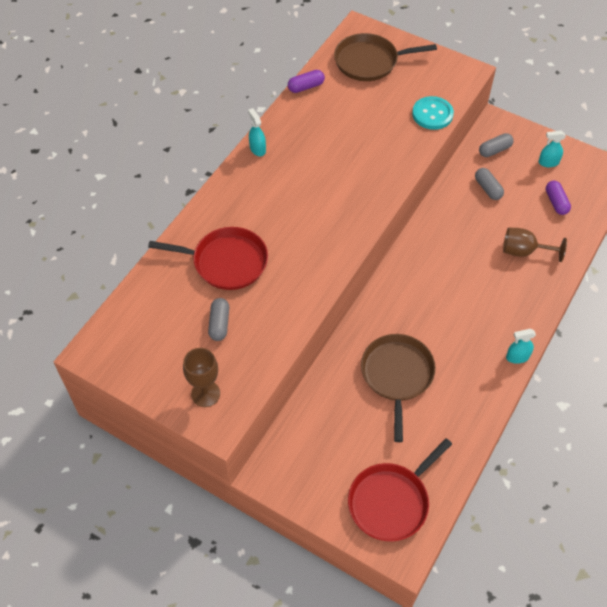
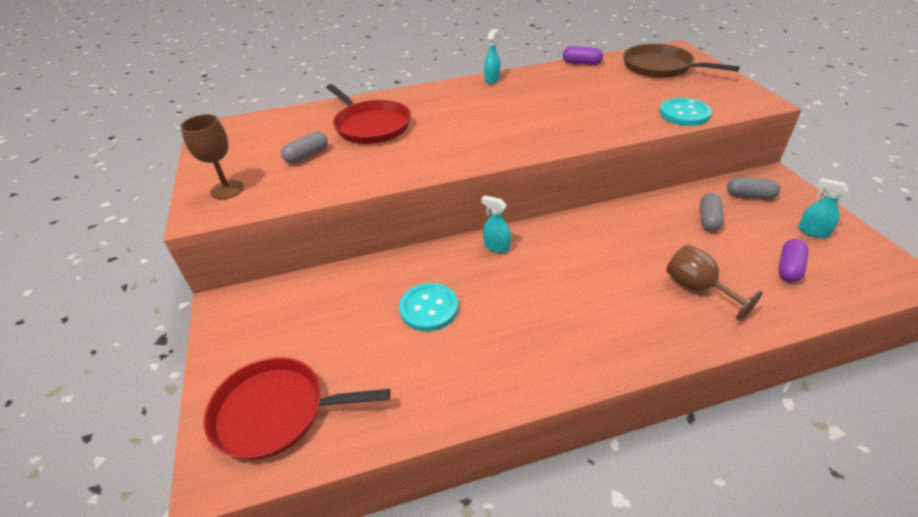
camera: 45 degrees right, 15 degrees down
brown pan [361,334,436,442] -> turquoise button [399,283,458,331]
turquoise spray bottle [506,329,536,364] -> turquoise spray bottle moved to [481,195,511,253]

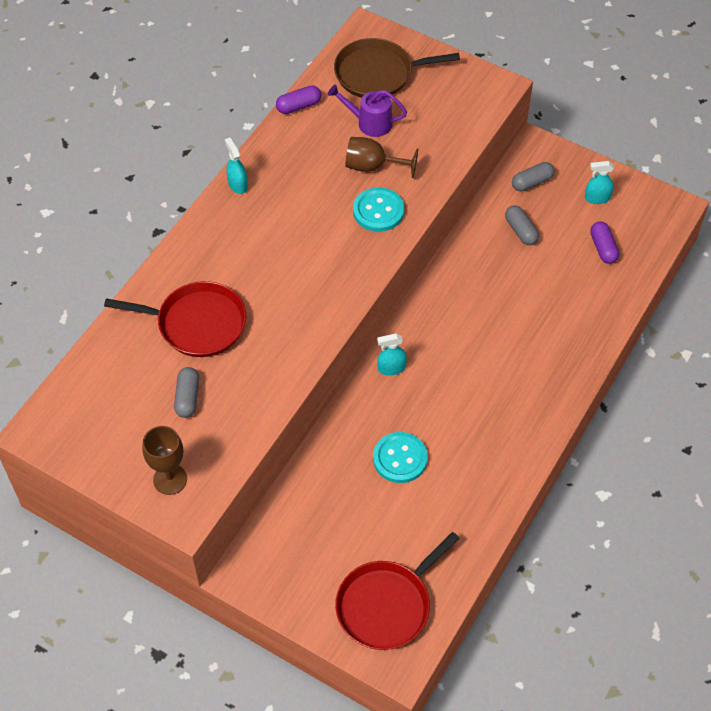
camera: 45 degrees left, 15 degrees up
turquoise button [659,98,712,126] -> turquoise button moved to [353,187,404,232]
brown goblet [666,244,763,321] -> brown goblet moved to [345,137,418,178]
none -> purple watering can [328,84,407,137]

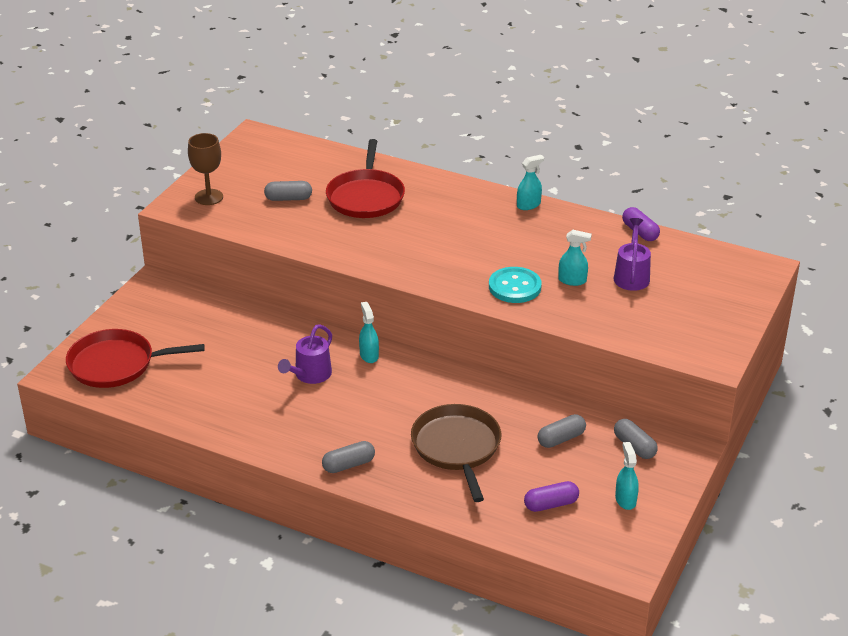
camera: 85 degrees right, 20 degrees down
brown pan [334,38,460,98] -> brown pan moved to [411,404,501,502]
red pan [335,532,460,650] -> red pan turned 45 degrees counterclockwise [66,329,205,388]
brown goblet [345,137,418,178] -> turquoise spray bottle [558,230,592,286]
turquoise button [373,432,428,483] -> none
none -> purple watering can [278,324,332,384]
none -> grey capsule [322,441,375,473]

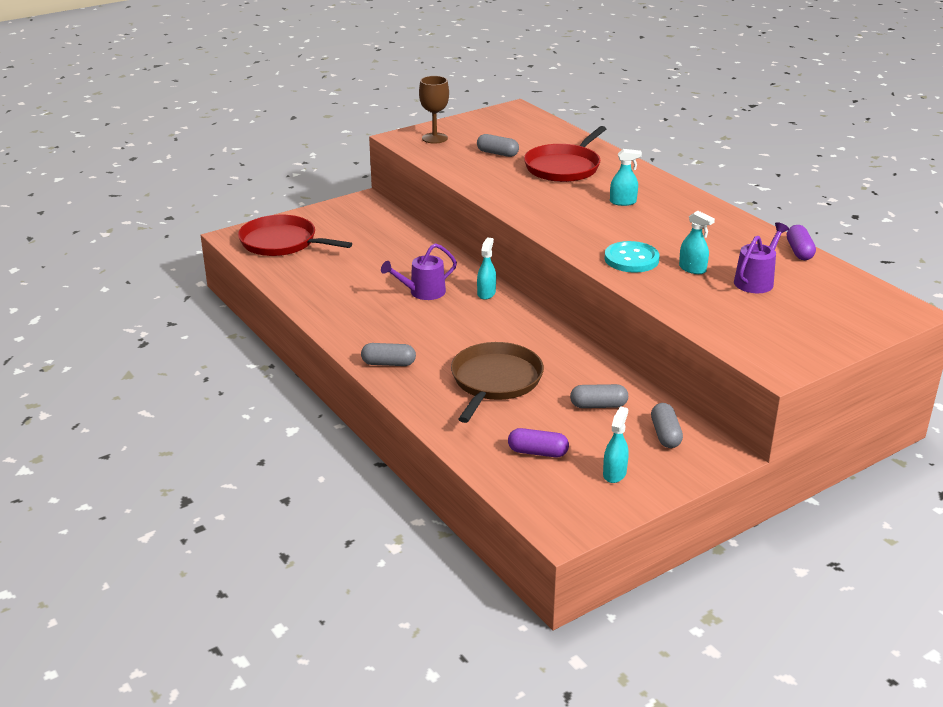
camera: 30 degrees right, 5 degrees down
turquoise spray bottle [517,155,544,210] -> turquoise spray bottle moved to [610,149,642,206]

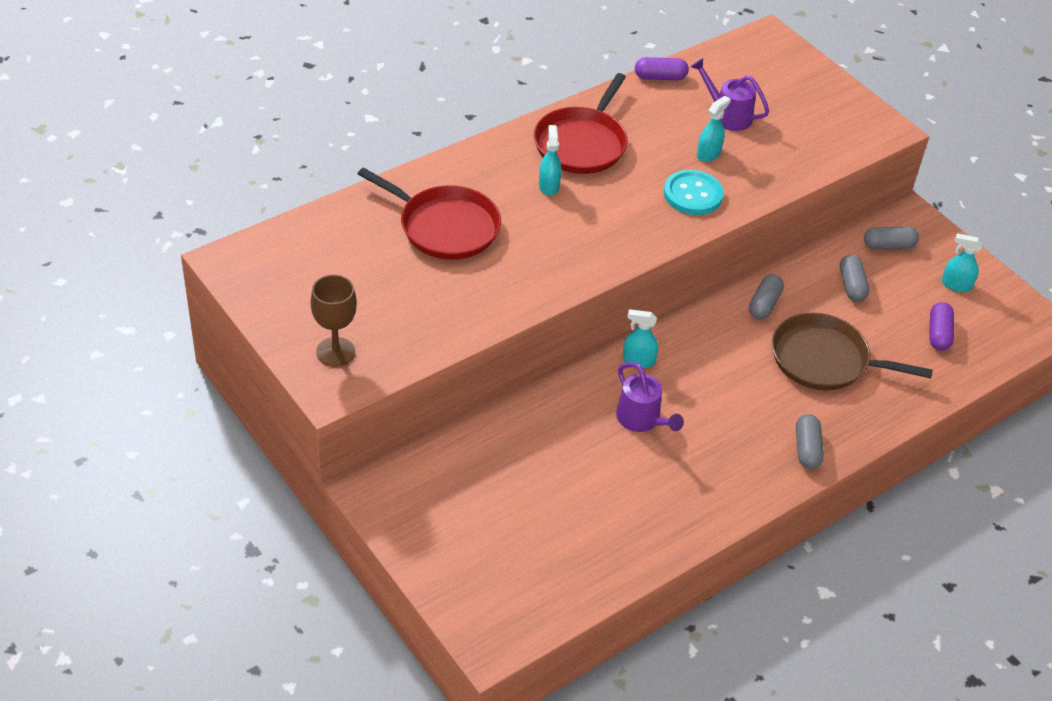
camera: 95 degrees left, 15 degrees up
red pan [238,215,352,256] -> red pan moved to [534,73,628,174]
grey capsule [477,134,519,157] -> grey capsule moved to [749,274,784,319]

